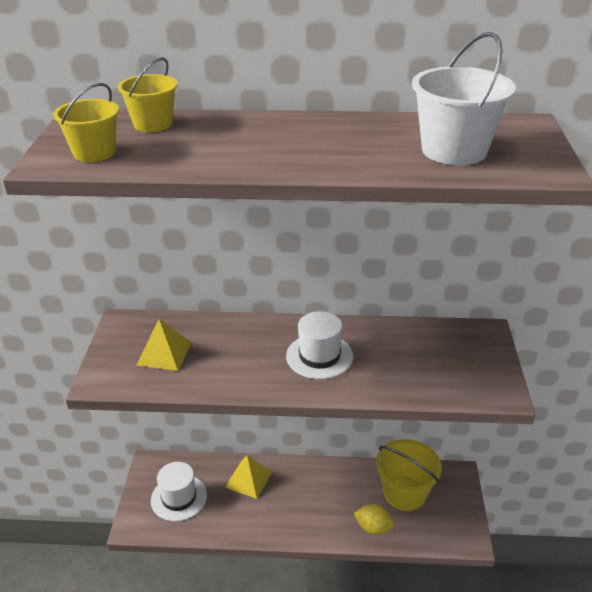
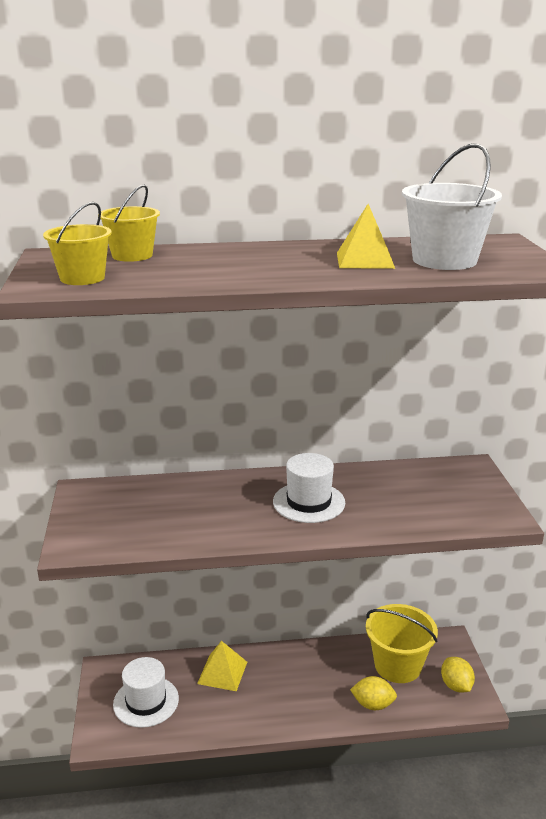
camera: 10 degrees left, 10 degrees down
yellow pyramid [136,319,192,371] -> yellow pyramid moved to [337,204,395,269]
none -> yellow lemon [441,657,475,693]

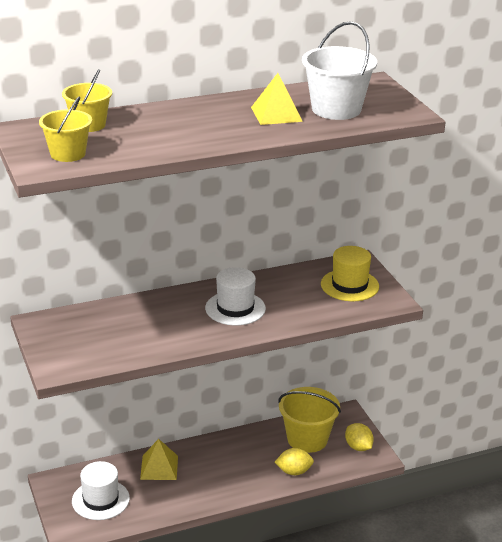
camera: 15 degrees left, 5 degrees up
none -> yellow hat [321,246,379,301]

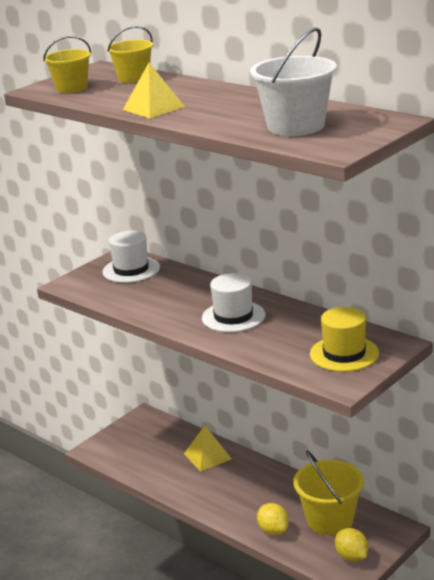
camera: 65 degrees right, 5 degrees down
white hat [72,461,130,520] -> white hat moved to [102,231,160,283]
yellow pyramid [251,73,303,125] -> yellow pyramid moved to [123,63,185,118]
yellow lemon [345,423,374,451] -> yellow lemon turned 60 degrees counterclockwise [335,528,369,562]

